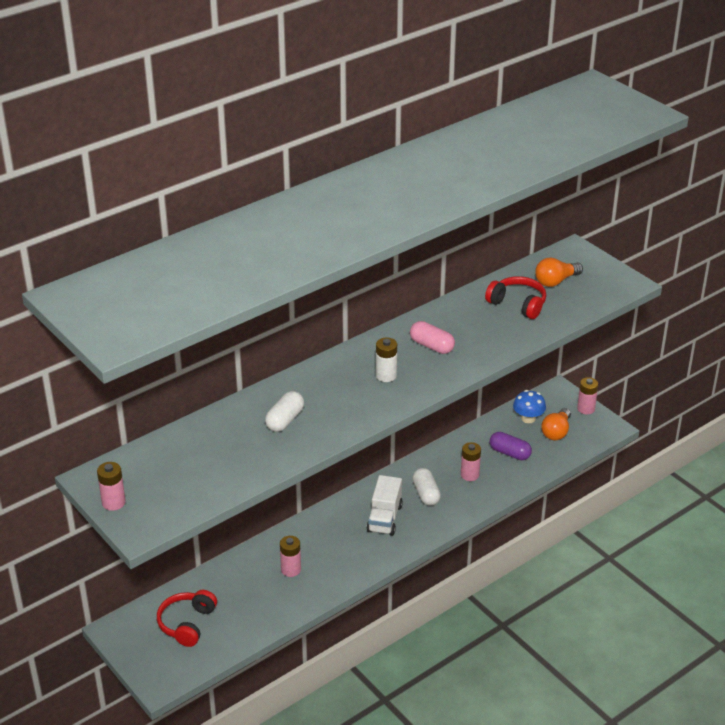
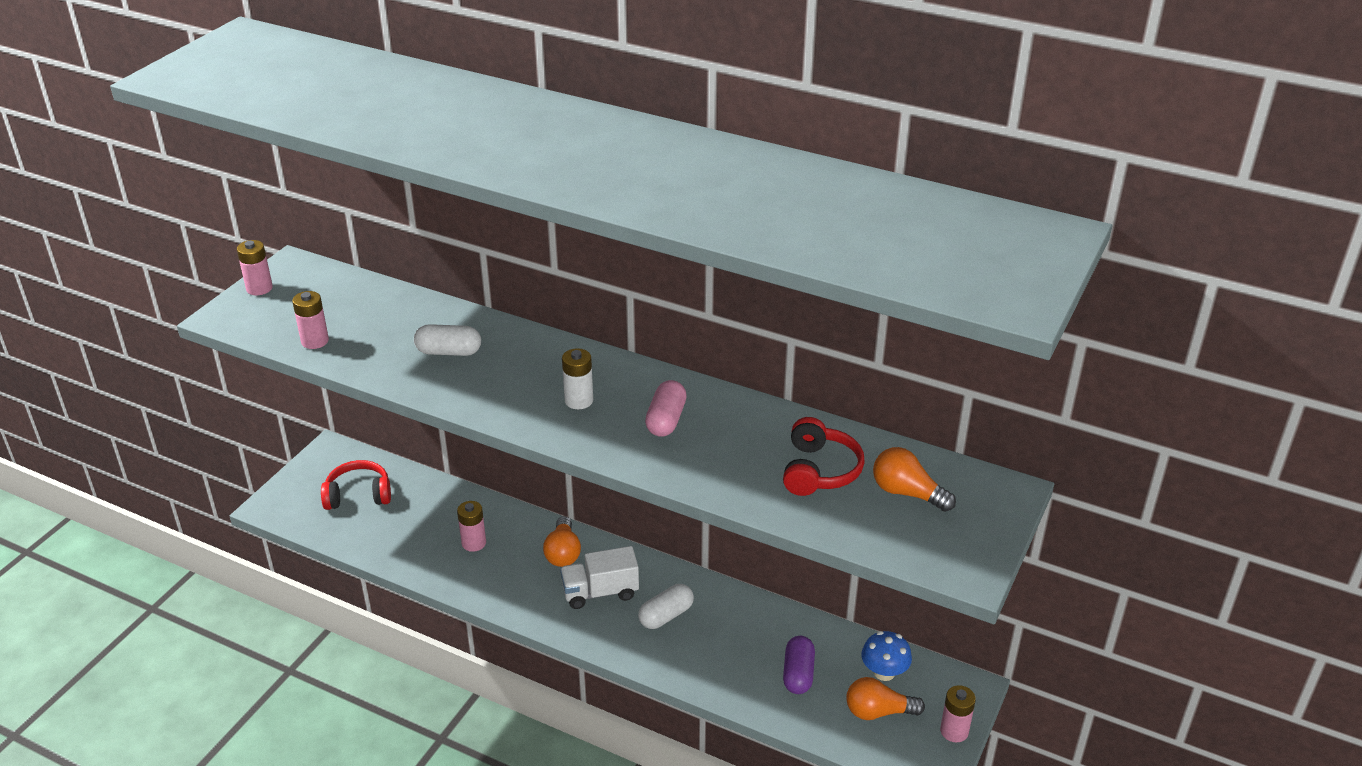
camera: 65 degrees right, 0 degrees up
pink battery [461,442,481,481] -> pink battery moved to [292,291,329,349]
none -> orange light bulb [543,516,581,567]

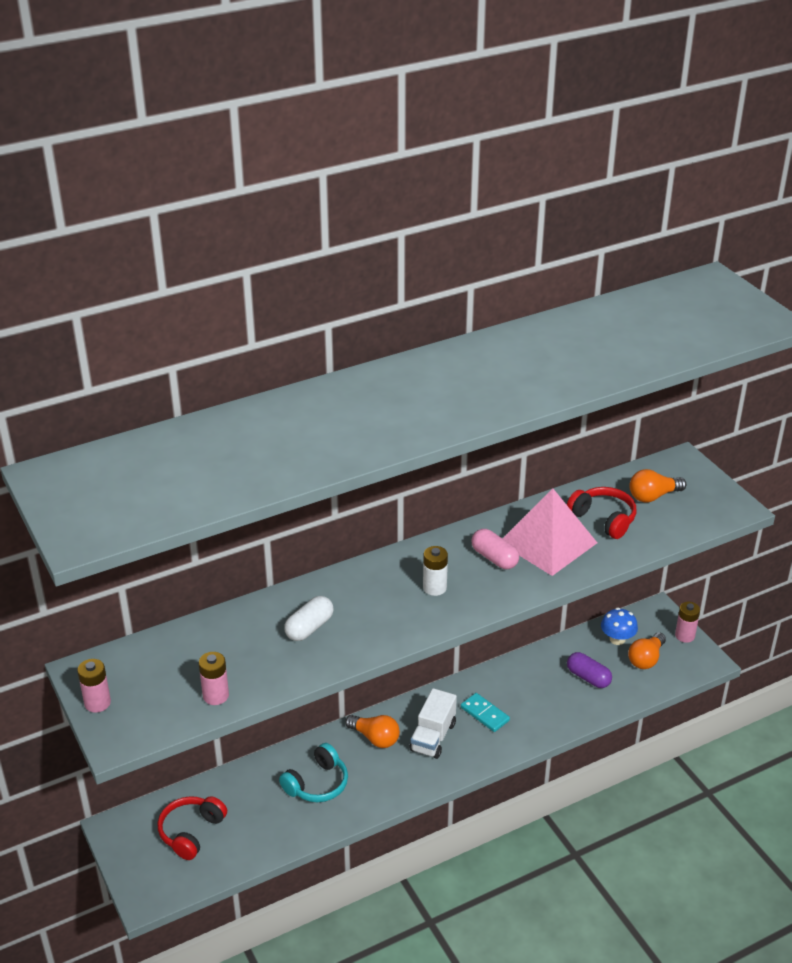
camera: 55 degrees left, 0 degrees up
pink battery [457,501,486,552] -> turquoise headphones [279,743,348,802]
white capsule [638,584,694,629] -> turquoise domino [461,693,510,732]
none -> pink pyramid [502,488,597,576]

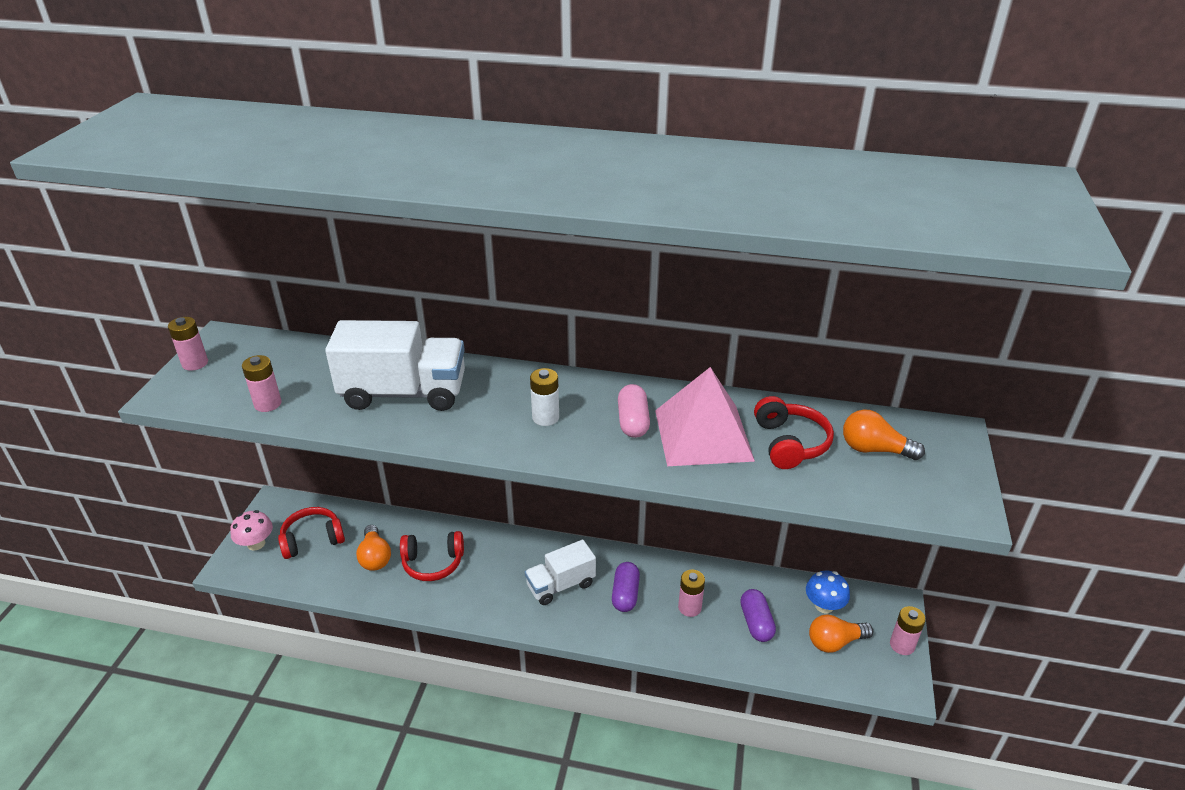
camera: 40 degrees right, 0 degrees up
turquoise headphones [279,743,348,802] -> red headphones [400,531,464,581]
white capsule [284,596,334,641] -> white truck [325,320,465,411]
orange light bulb [345,715,400,748] -> orange light bulb moved to [356,525,391,571]
turquoise domino [461,693,510,732] -> purple capsule [612,562,640,612]
none -> pink mushroom [230,510,273,551]
none -> pink battery [678,570,705,617]

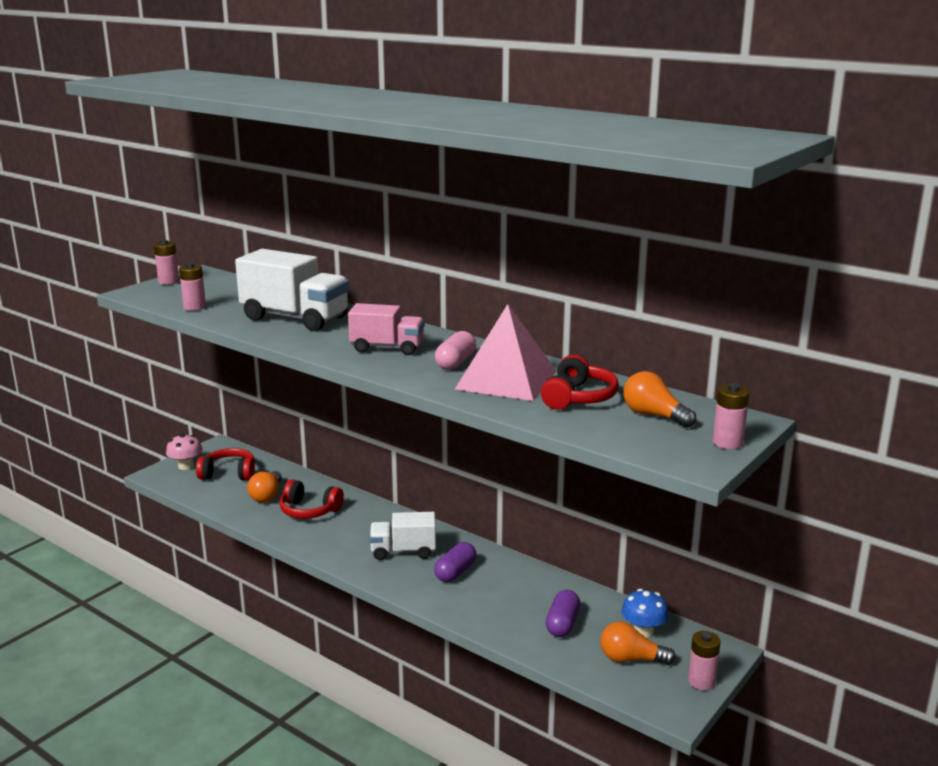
camera: 25 degrees right, 15 degrees down
white battery [530,368,559,426] -> pink truck [348,303,425,356]
pink battery [678,570,705,617] -> pink battery moved to [712,383,749,449]

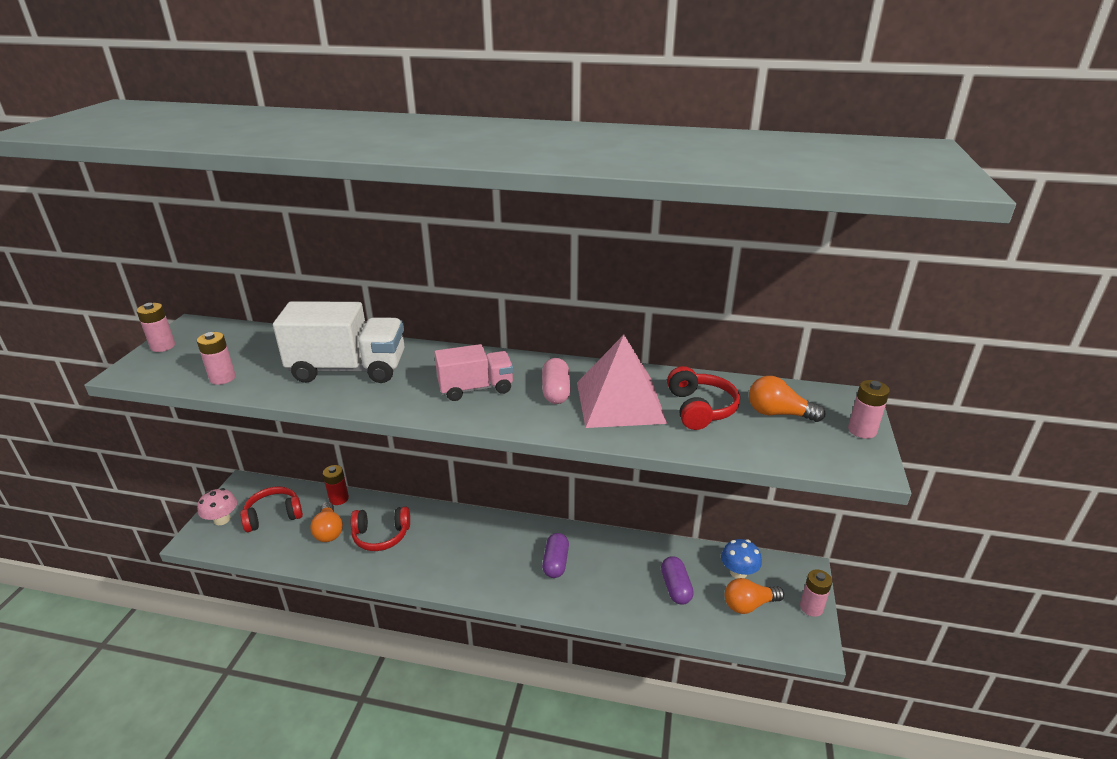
camera: 25 degrees left, 10 degrees up
white truck [370,512,436,560] -> none
none -> red battery [323,465,349,505]

